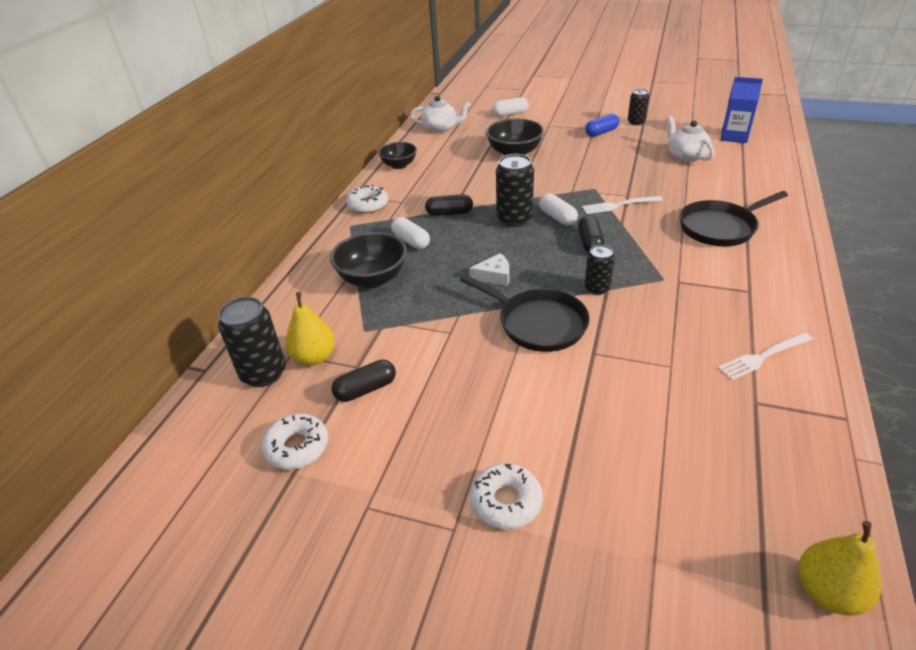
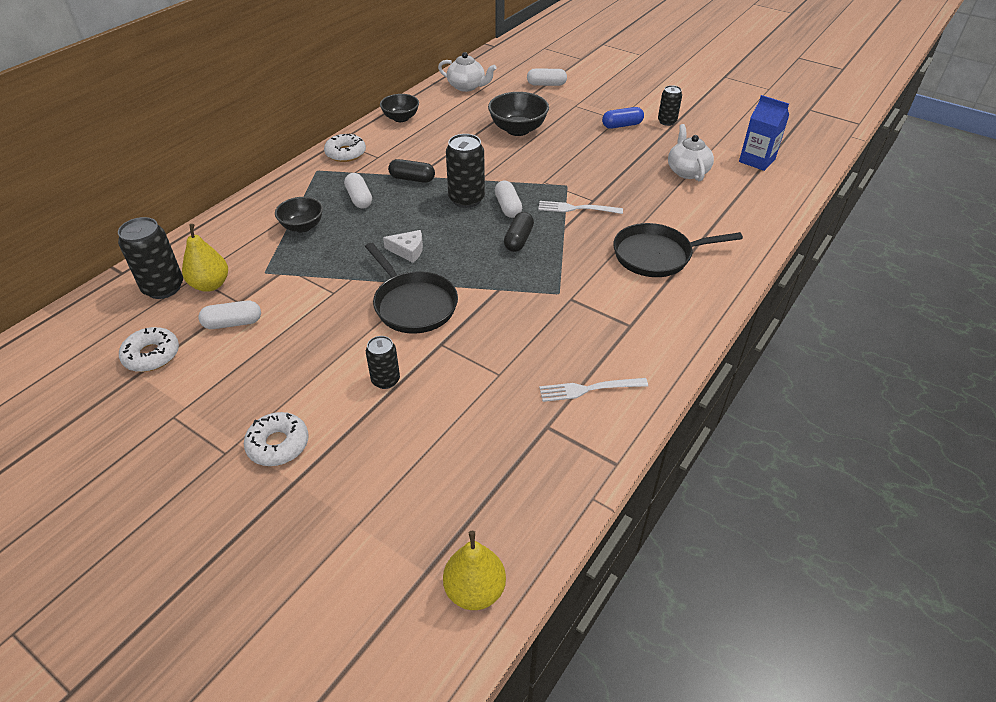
camera: 15 degrees right, 5 degrees up
black bowl [330,232,407,288] -> black bowl [275,197,323,232], size x0.66
black capsule [332,360,396,402] -> white capsule [198,301,261,329]
black can [584,245,615,295] -> black can moved to [366,336,400,389]

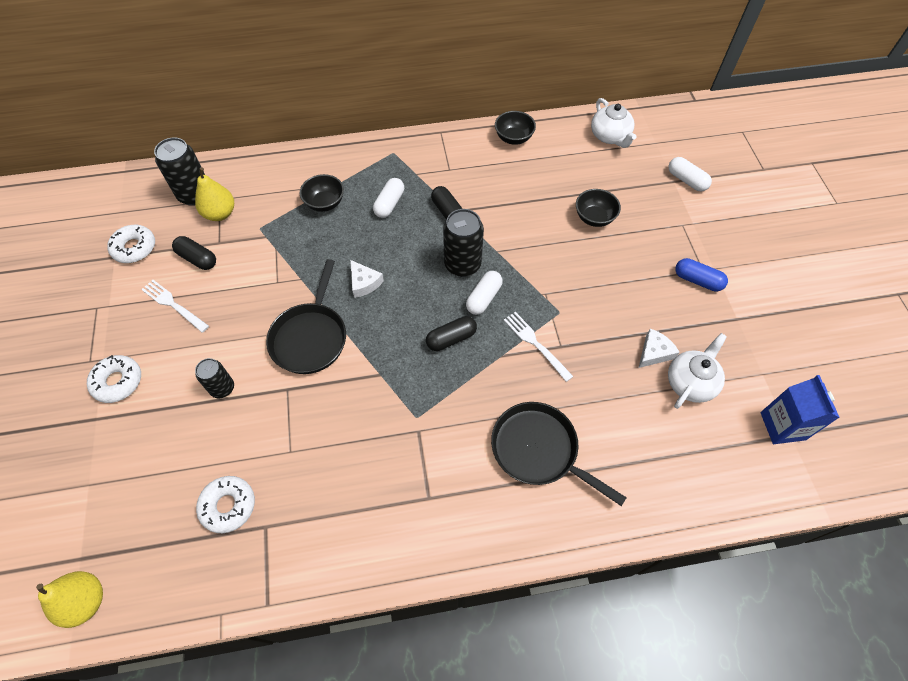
camera: 45 degrees right, 15 degrees up
white capsule [198,301,261,329] -> black capsule [172,236,216,270]
white donut [324,134,366,162] -> white donut moved to [196,476,255,533]
black bowl [488,92,549,136] -> black bowl [576,189,621,227], size x0.66
white fork [539,378,648,402] -> white fork moved to [141,280,209,333]
black can [658,85,682,126] -> none
none -> white cheese [639,329,680,368]

